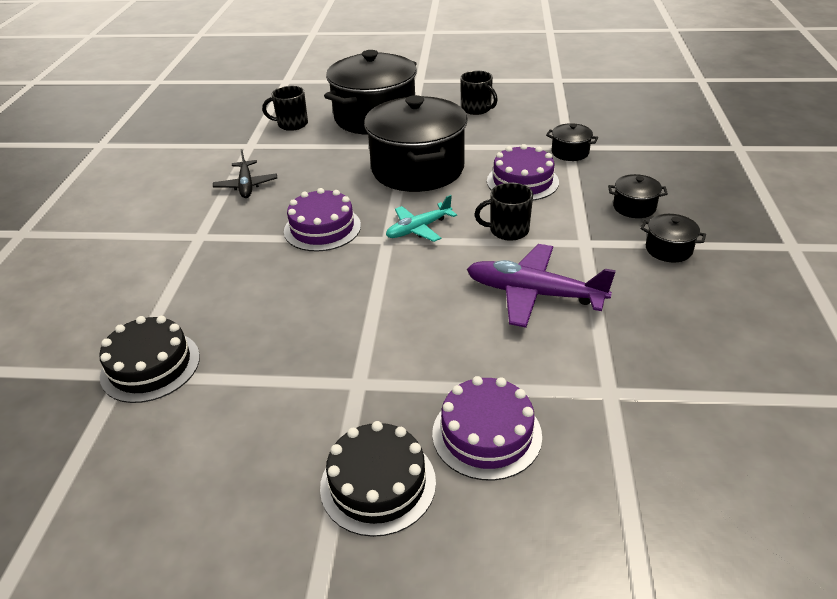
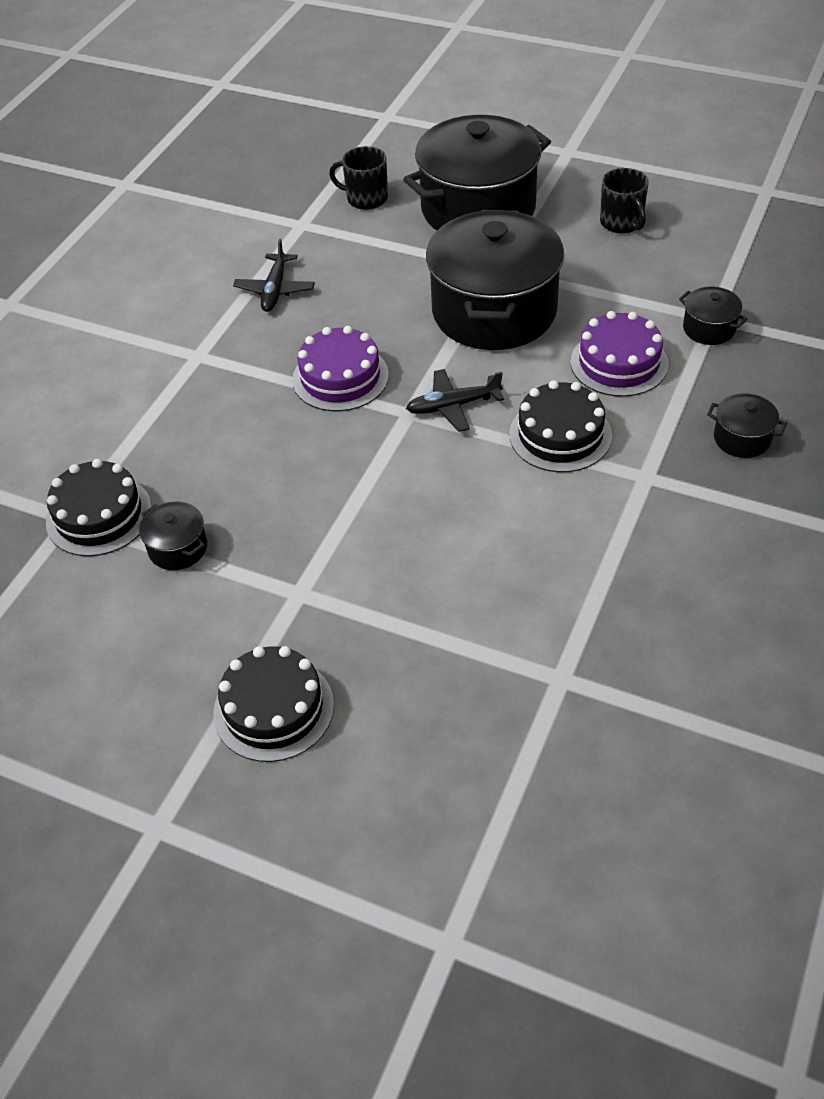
camera: 20 degrees right, 10 degrees up
turquoise plane [386,195,457,242] -> black plane [406,369,504,432]
purple cake [432,376,542,481] -> none
purple plane [467,244,616,328] -> none
black mug [475,183,533,241] -> black cake [509,380,612,472]
black pot [641,214,706,262] -> black pot moved to [139,501,207,570]

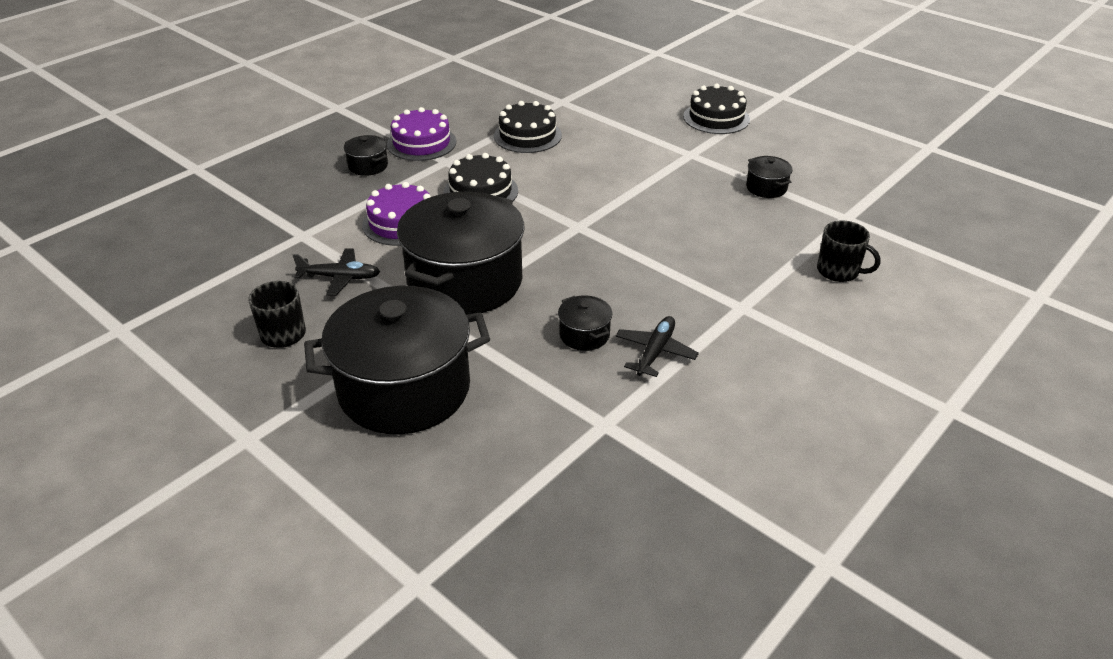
camera: 165 degrees left, 10 degrees down
black cake [46,459,152,556] -> black cake moved to [494,101,562,153]
purple cake [292,326,389,411] -> purple cake moved to [387,107,456,161]
black mug [329,146,388,210] -> black mug moved to [817,221,881,282]
black plane [406,369,504,432] -> black plane moved to [293,248,380,296]
black pot [679,287,747,345] -> black pot moved to [558,295,612,351]

